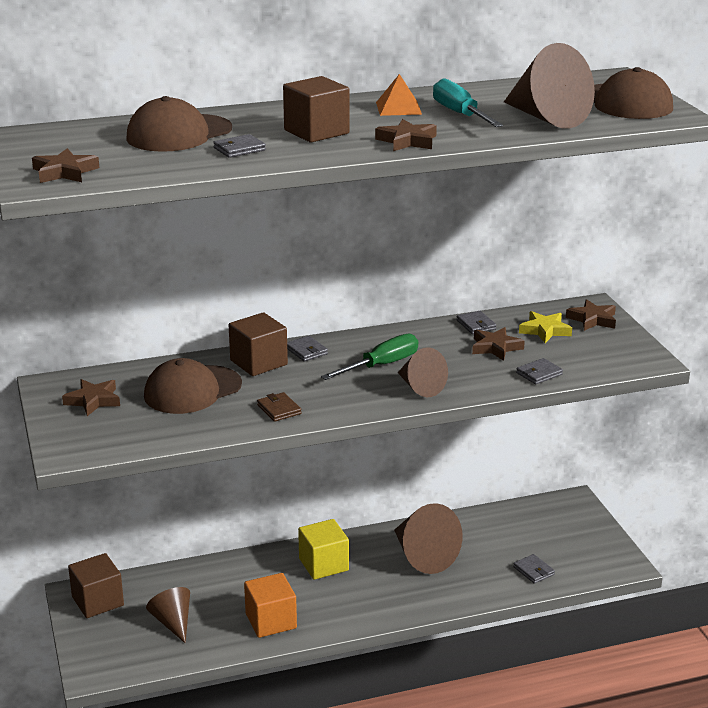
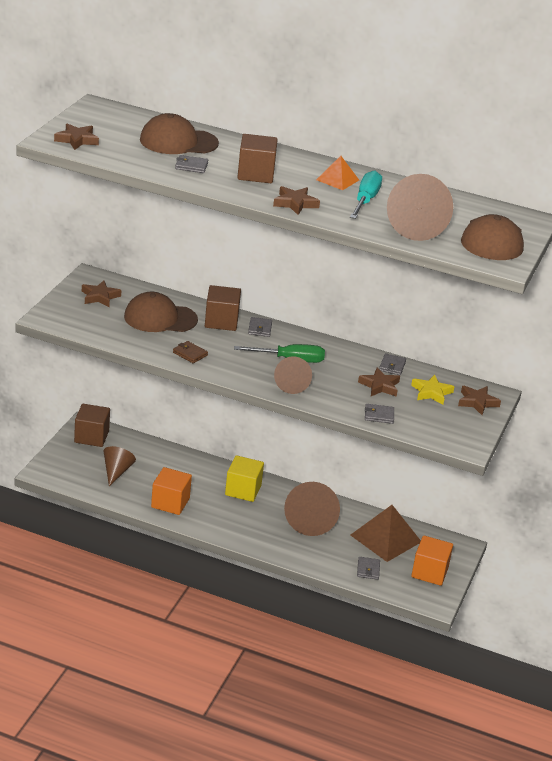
camera: 35 degrees right, 5 degrees up
brown wallet [257,392,302,422] -> brown wallet turned 60 degrees counterclockwise [173,341,208,363]
none -> brown pyramid [351,505,421,562]
none -> orange cube [411,535,453,586]

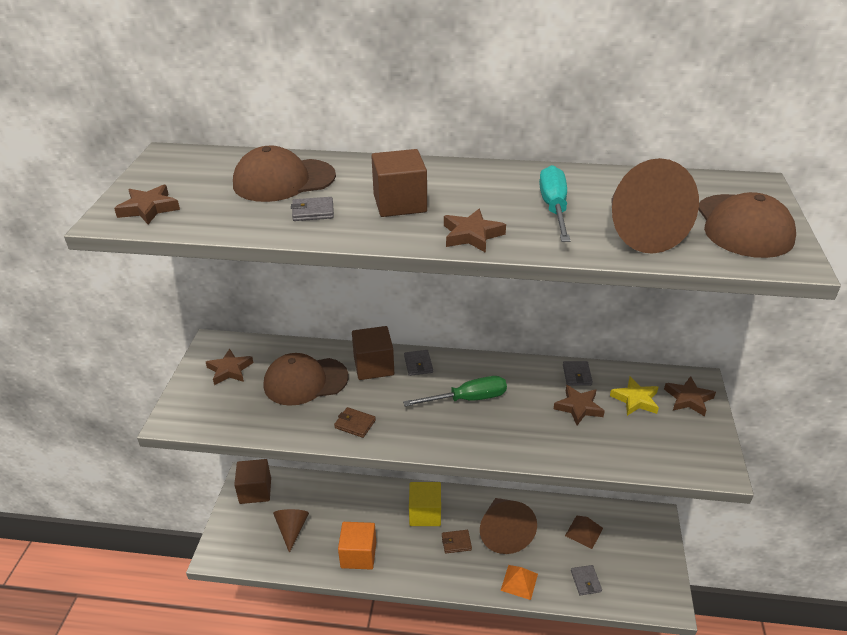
camera: 10 degrees left, 5 degrees up
brown cone [274,356,312,394] -> none
orange pyramid [316,156,359,190] -> orange pyramid moved to [500,565,538,600]
brown pyramid [351,505,421,562] -> brown pyramid [565,515,603,549], size x0.55
grey wallet [365,404,394,424] -> none
orange cube [411,535,453,586] -> none
none -> brown wallet [442,530,472,553]

